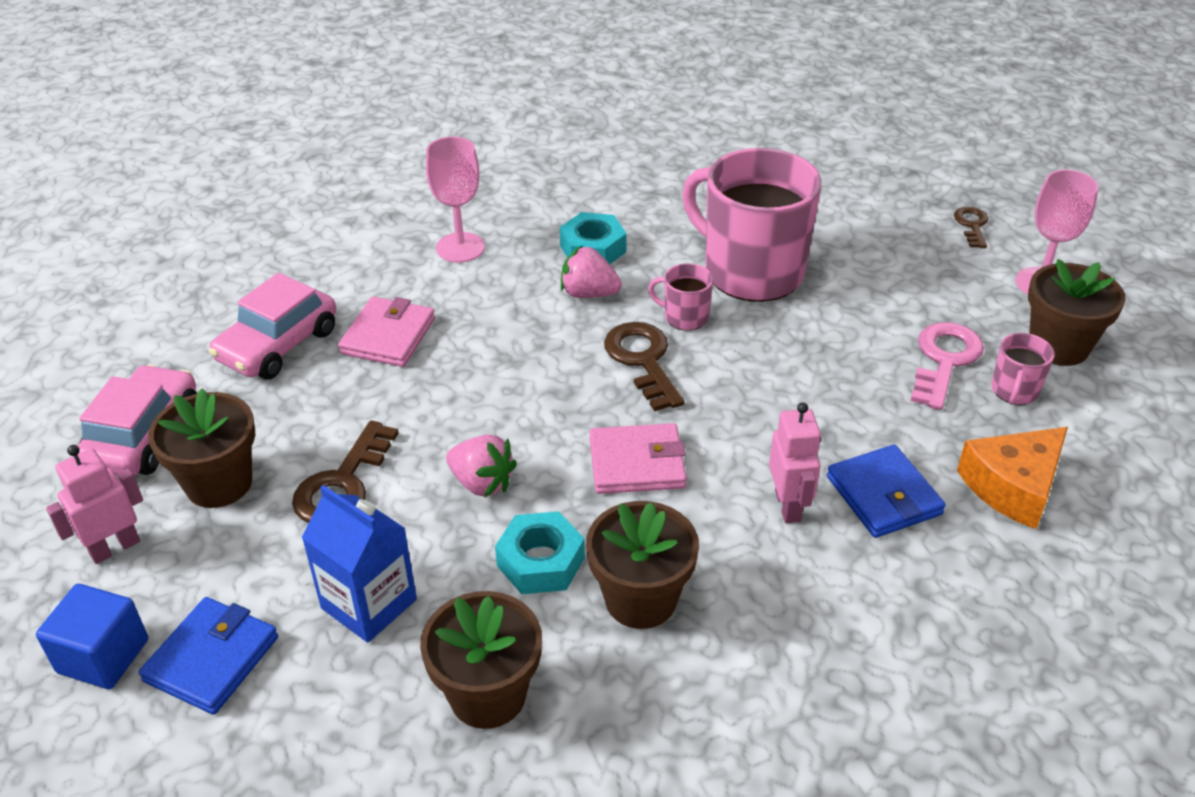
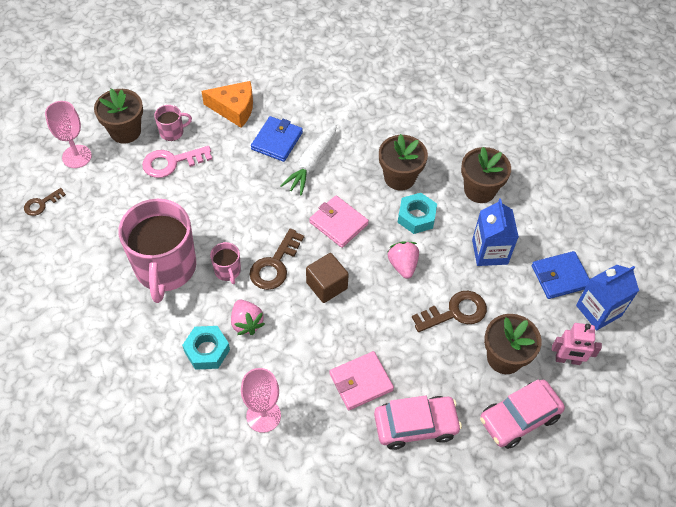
camera: 135 degrees left, 15 degrees up
blue cube [36,584,148,689] -> blue carton [576,265,639,330]
pink robot [769,402,821,523] -> white carrot [280,124,337,196]
none -> brown cube [306,253,349,303]

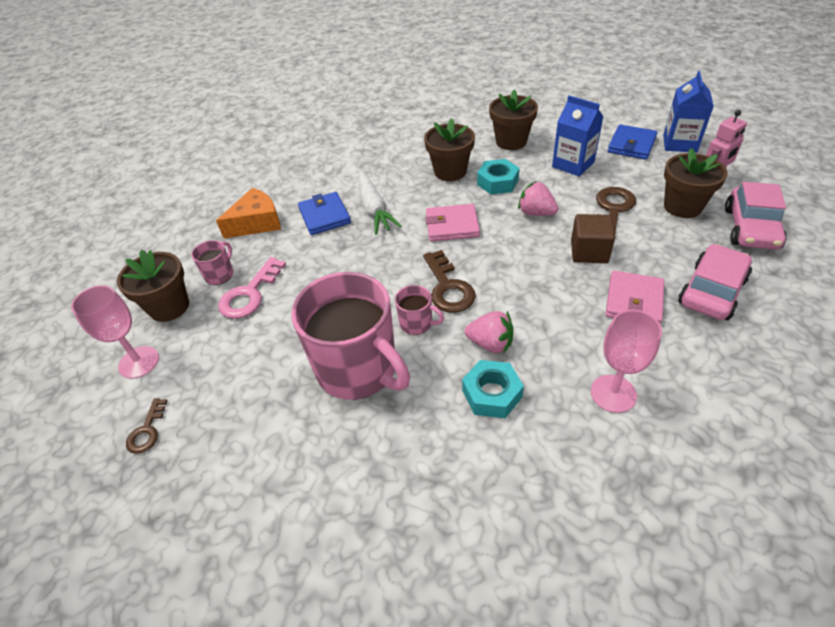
camera: 40 degrees left, 10 degrees down
brown cube [306,253,349,303] -> brown cube moved to [571,214,615,263]

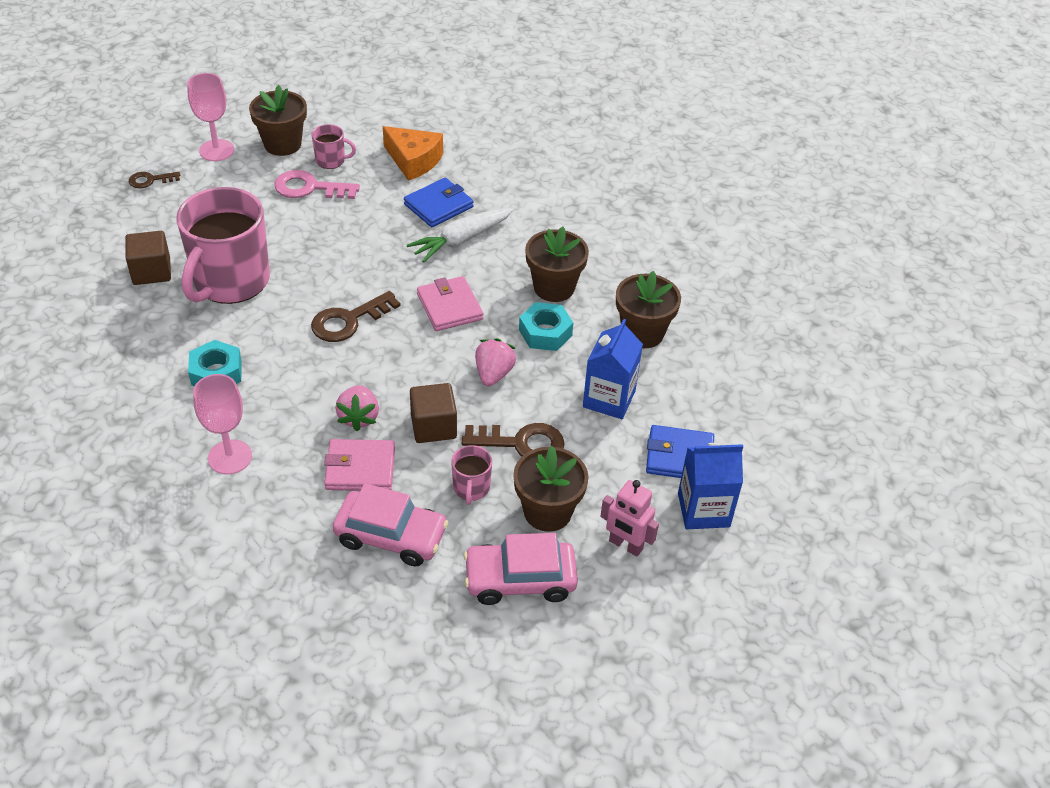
camera: 65 degrees right, 0 degrees up
pink mug [395,285,444,335] -> pink mug moved to [451,445,492,505]
pink strawberry [465,311,514,354] -> pink strawberry moved to [335,385,379,431]
none -> brown cube [125,231,171,285]

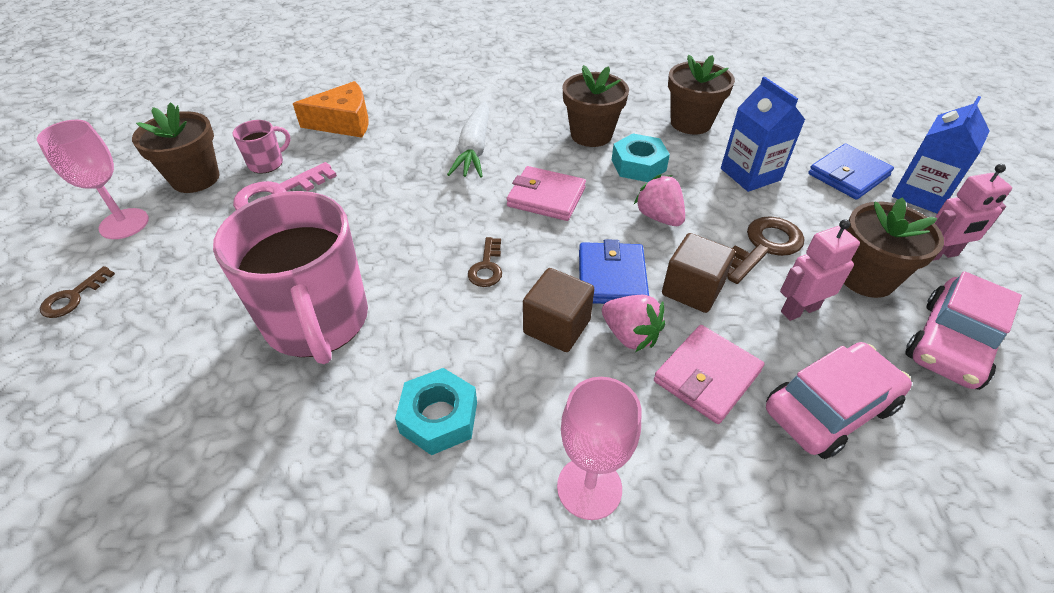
camera: 45 degrees left, 0 degrees up
brown cube [125,231,171,285] -> brown cube moved to [523,268,594,352]
brown key [311,291,401,342] -> brown key [468,237,502,287], size x0.59
blue wallet [404,178,474,227] -> blue wallet moved to [579,239,649,304]
pink mug [451,445,492,505] -> pink robot [780,219,860,321]

